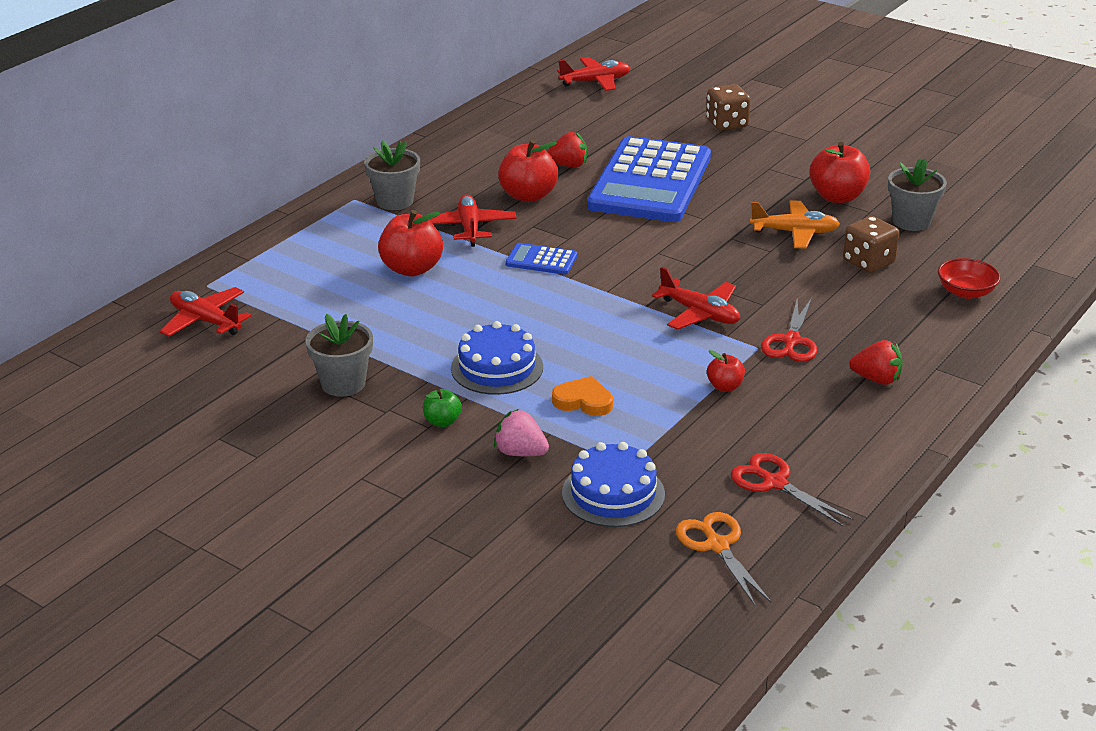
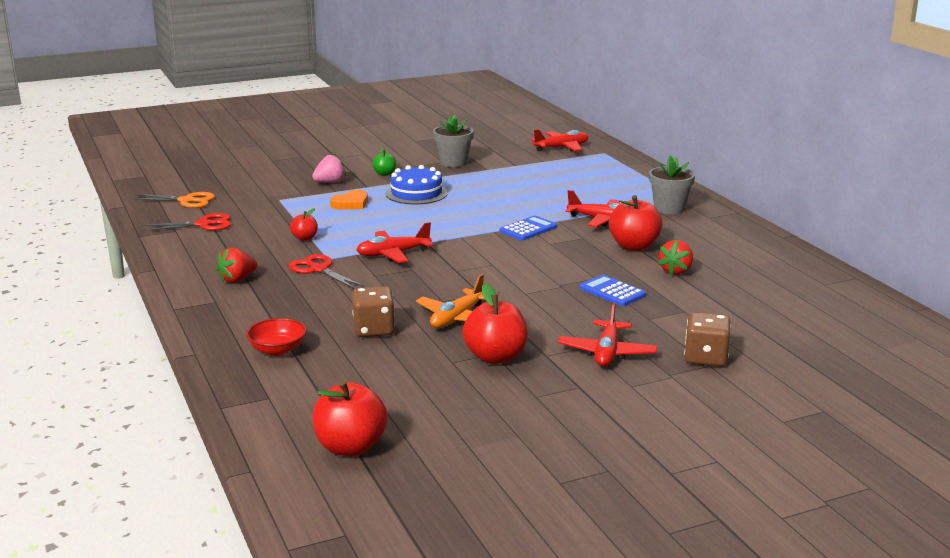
camera: 120 degrees right, 10 degrees down
red apple [378,210,443,276] -> red apple moved to [312,380,388,456]
red plane [557,57,630,91] -> red plane moved to [558,302,658,367]
blue cake [562,442,665,527] -> none
blue calculator [587,136,711,222] -> blue calculator [579,275,646,306], size x0.40
grey flower pot [888,159,947,231] -> none

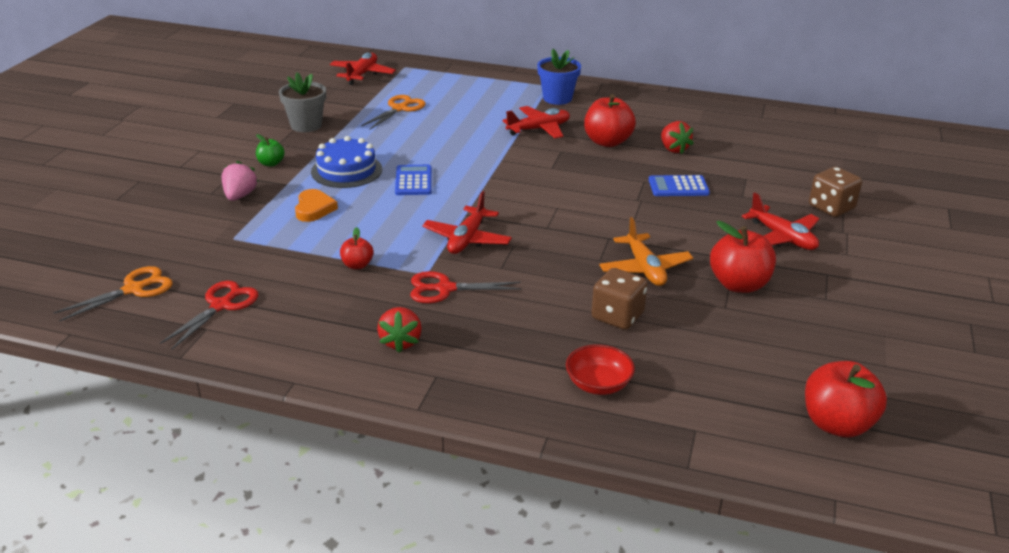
camera: 50 degrees left, 10 degrees up
blue calculator [500,216,557,240] -> blue calculator moved to [395,165,432,195]
grey flower pot [649,156,695,214] -> blue flower pot [537,49,581,105]
none -> orange scissors [361,95,426,130]

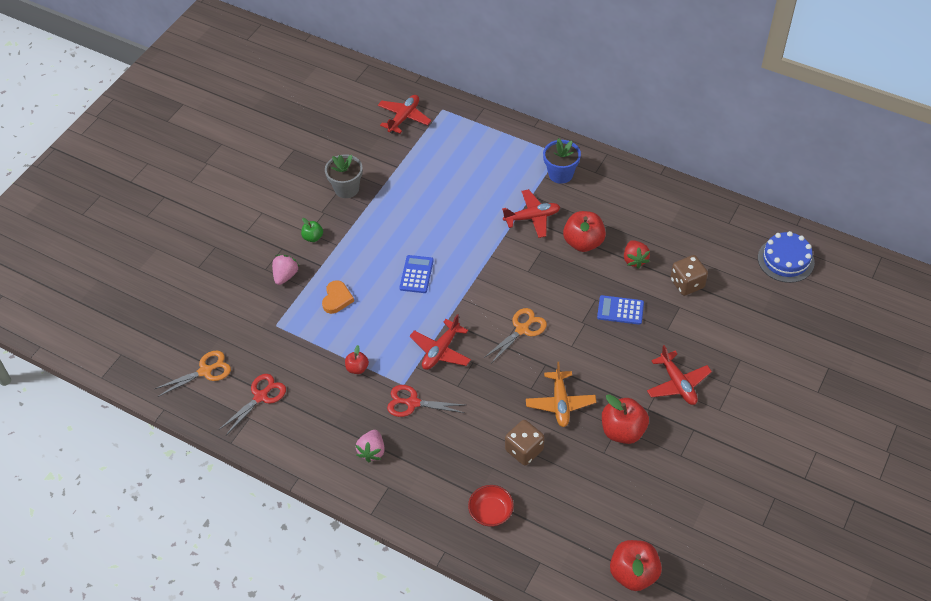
camera: 15 degrees right, 20 degrees up
blue cake [311,136,382,188] -> blue cake moved to [758,231,815,283]
orange scissors [361,95,426,130] -> orange scissors moved to [484,308,547,362]
red strawberry [377,307,422,353] -> pink strawberry [356,430,385,462]
brown dice [809,167,862,217] -> brown dice moved to [670,255,708,296]

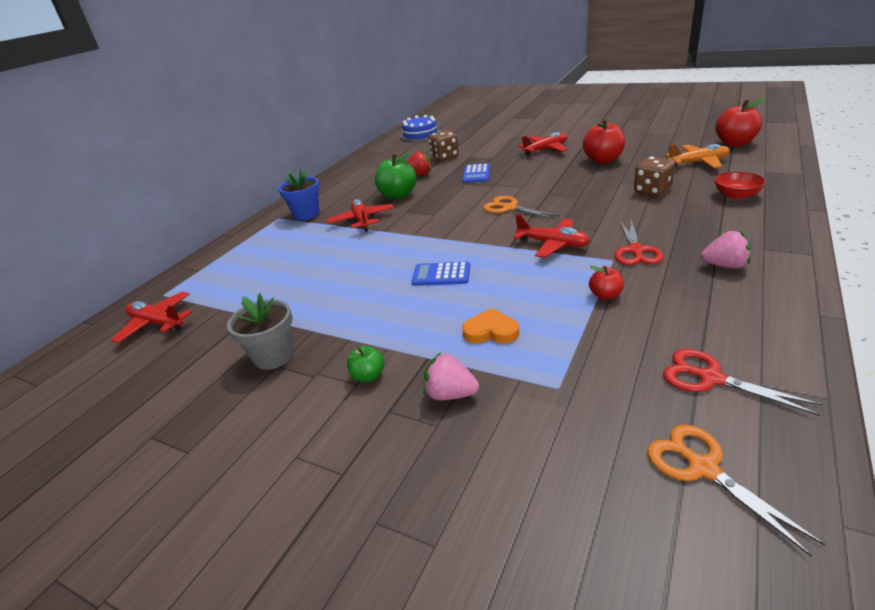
camera: 90 degrees left, 20 degrees down
orange plane [526,362,596,427] -> orange plane moved to [665,144,730,168]
red apple [563,211,606,252] -> green apple [375,152,417,199]

